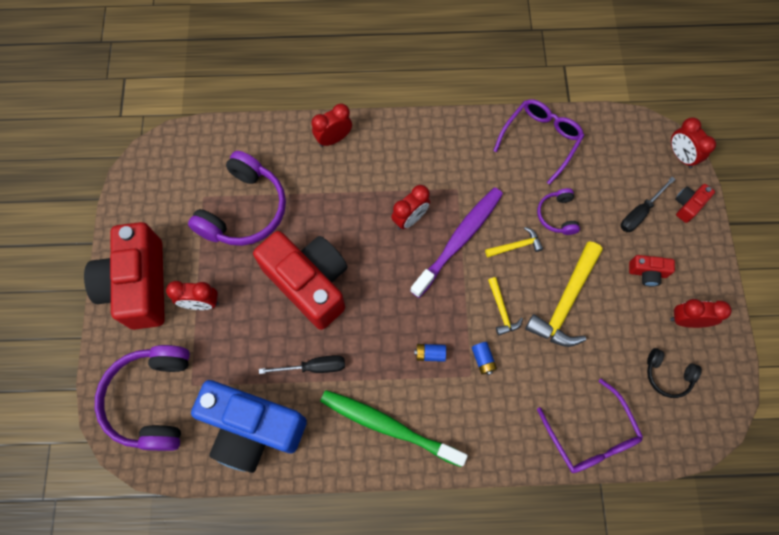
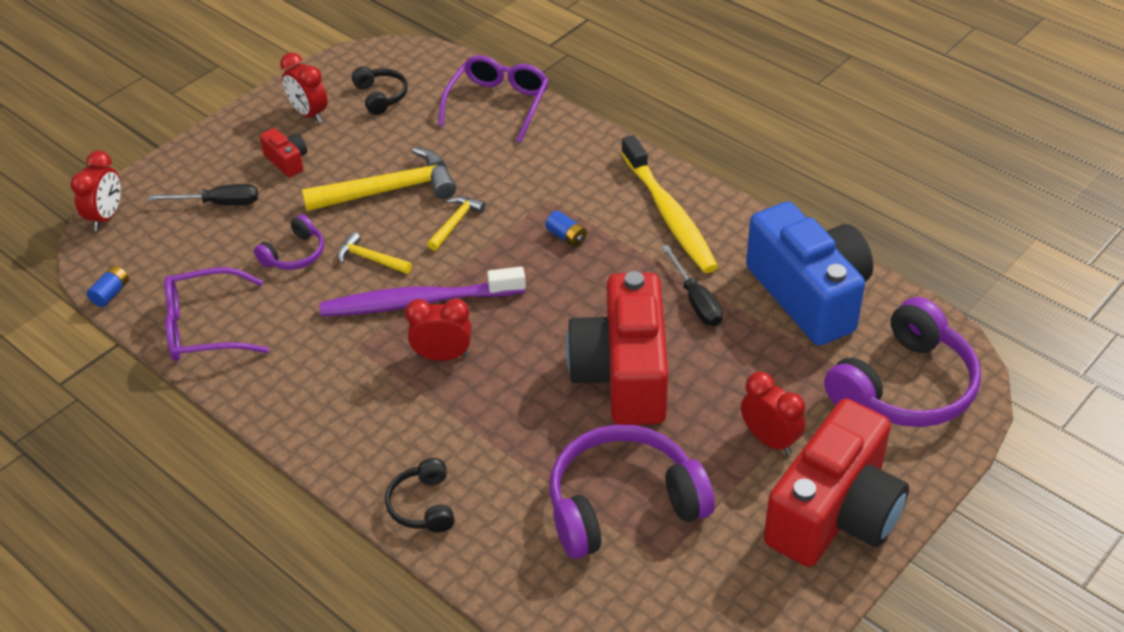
camera: 135 degrees left, 25 degrees down
black screwdriver [259,355,345,374] -> black screwdriver turned 150 degrees counterclockwise [662,245,723,326]
red clock [312,103,352,147] -> black headphones [385,458,454,533]
green toothbrush [320,390,468,467] -> yellow toothbrush [621,135,718,273]
blue battery [472,342,497,375] -> blue battery moved to [87,266,129,307]
red camera [675,184,715,223] -> none

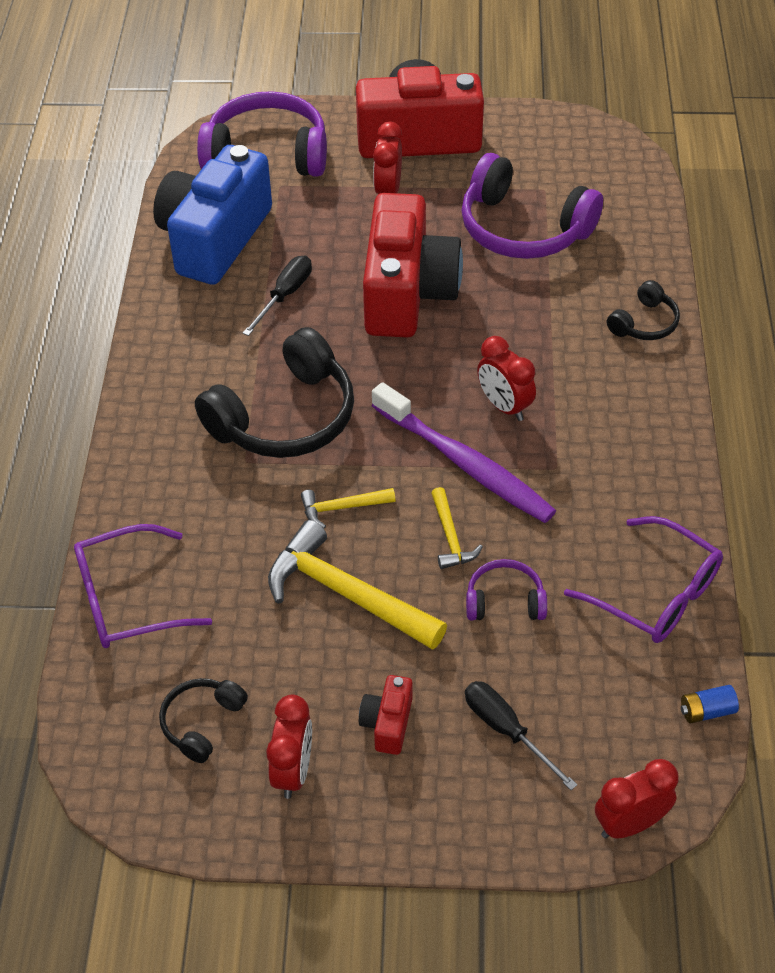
camera: 130 degrees left, 5 degrees up
blue battery [545,211,587,247] -> black headphones [195,327,354,458]
red camera [566,271,668,425] -> red camera turned 45 degrees counterclockwise [363,193,463,337]
yellow toothbrush [621,135,718,273] -> none

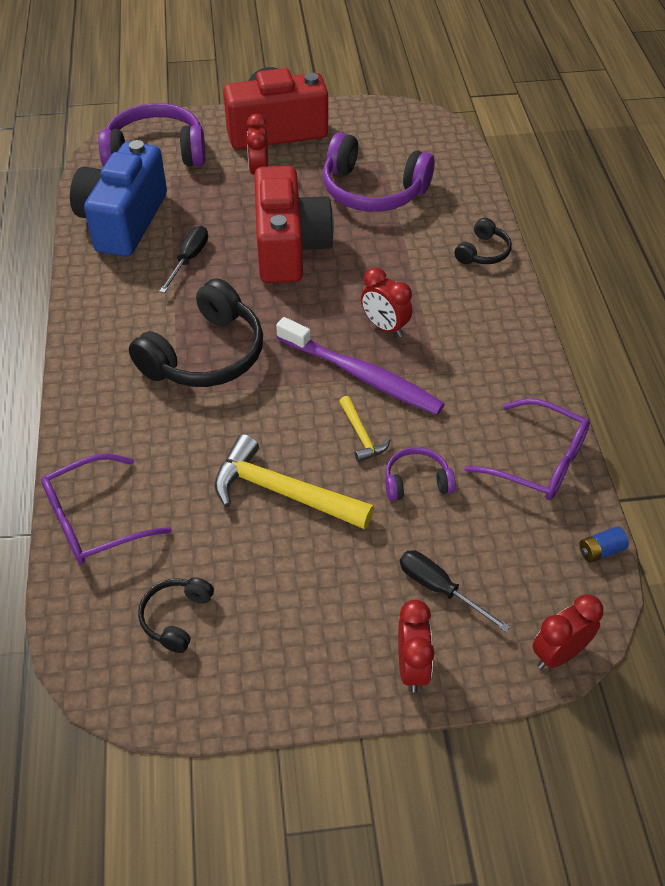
camera: 10 degrees left, 0 degrees up
red clock [266,695,312,799] -> red clock moved to [398,600,435,693]
yellow hammer [301,488,396,528] -> none
red camera [359,675,413,755] -> none

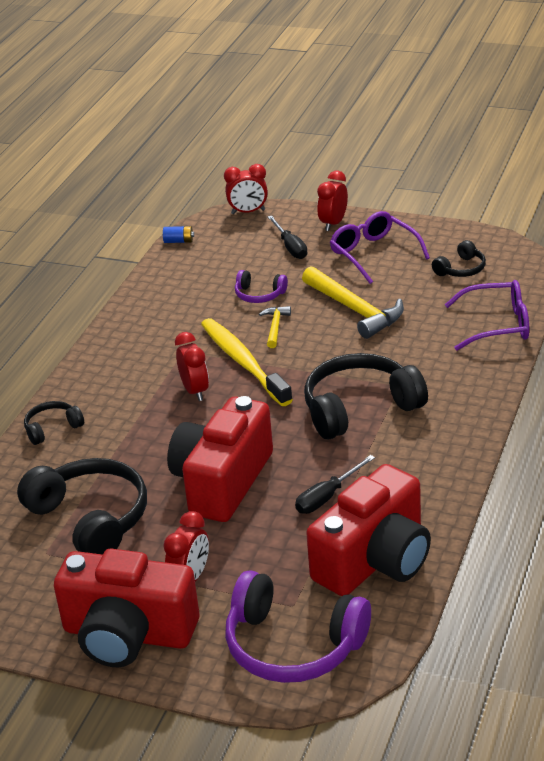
camera: 150 degrees left, 15 degrees down
blue camera [70,140,167,257] -> red camera [306,464,431,596]
purple toothbrush [276,317,445,415] -> yellow toothbrush [201,318,293,406]
purple headphones [323,132,435,212] -> black headphones [17,458,147,554]
purple glasses [464,398,590,500] -> purple glasses moved to [330,211,430,284]

